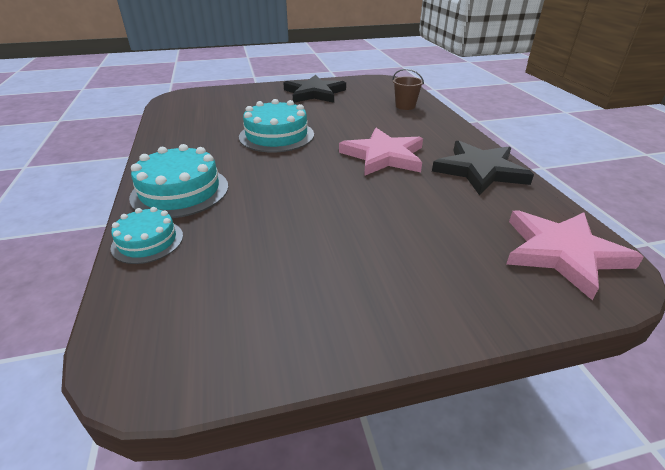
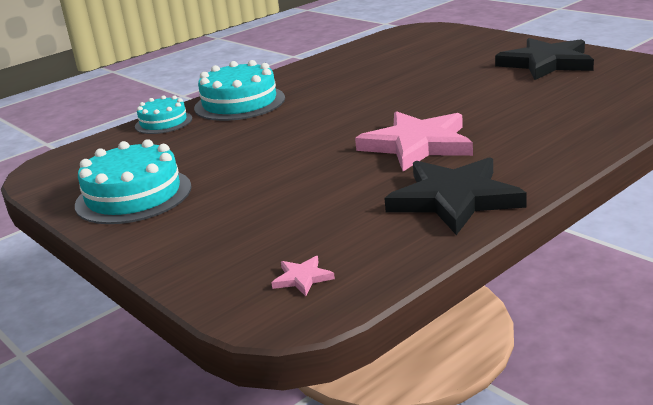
camera: 65 degrees right, 10 degrees down
turquoise cake [239,99,314,153] -> turquoise cake moved to [75,139,191,224]
brown bucket [393,69,424,110] -> none
pink star [506,210,644,300] -> pink star [271,256,335,296], size x0.40

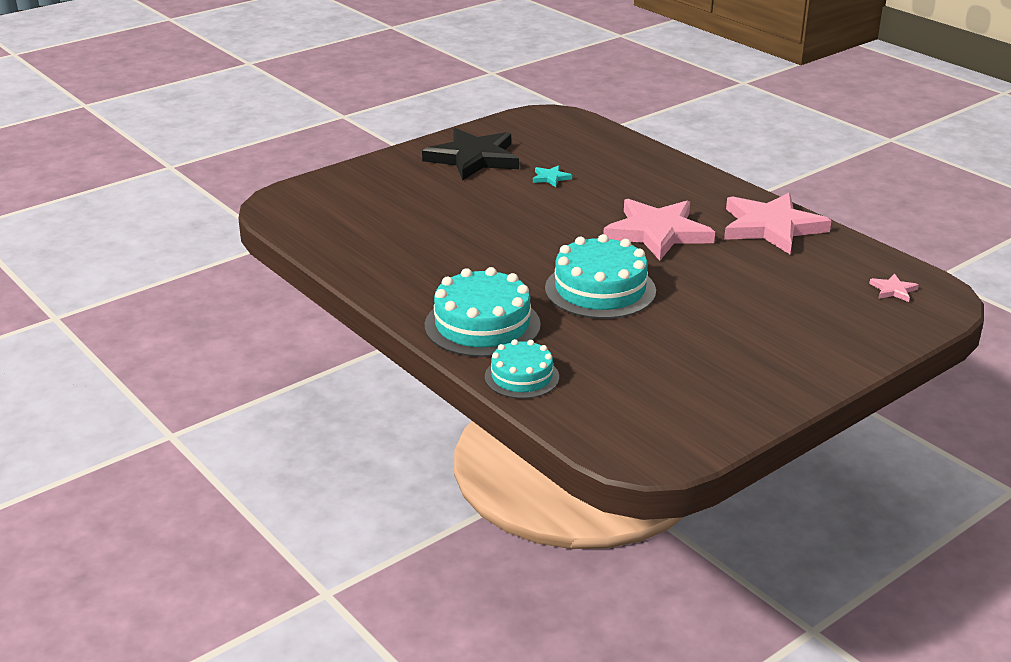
camera: 90 degrees left, 5 degrees up
turquoise cake [75,139,191,224] -> turquoise cake moved to [545,234,656,319]
black star [385,157,527,235] -> pink star [724,193,831,254]
none -> turquoise star [533,165,572,187]

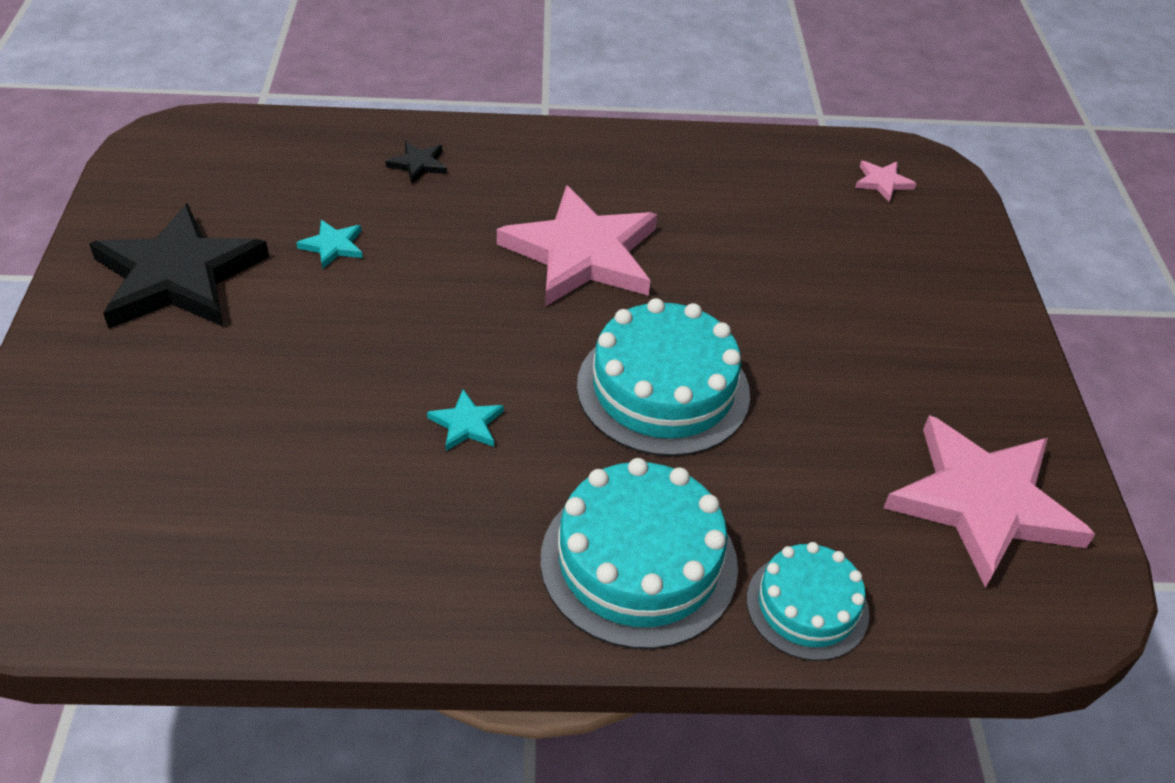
camera: 55 degrees left, 15 degrees up
pink star [724,193,831,254] -> pink star moved to [884,415,1095,588]
none -> black star [385,141,447,184]
none -> turquoise star [427,389,504,451]

